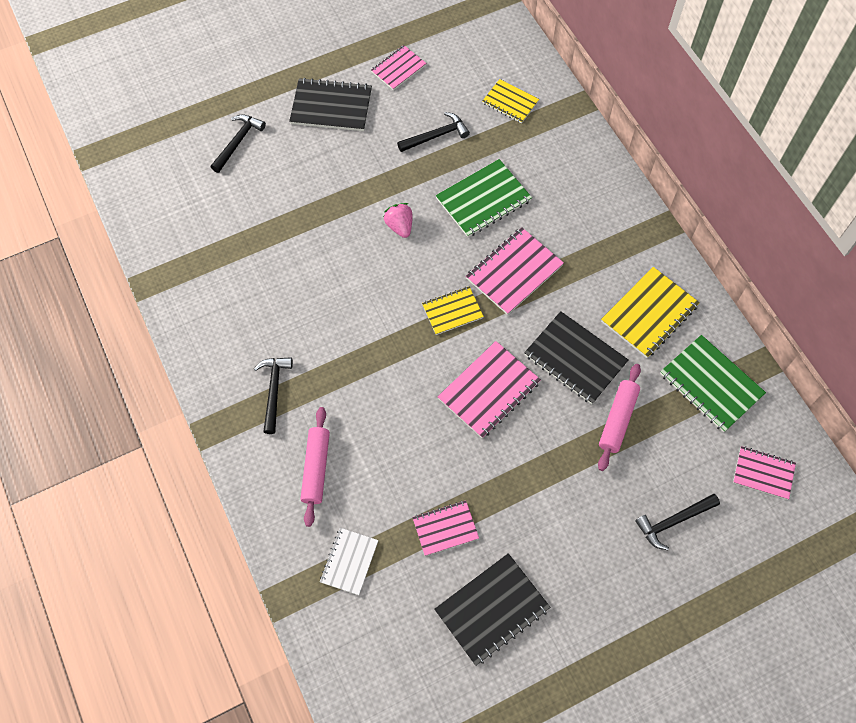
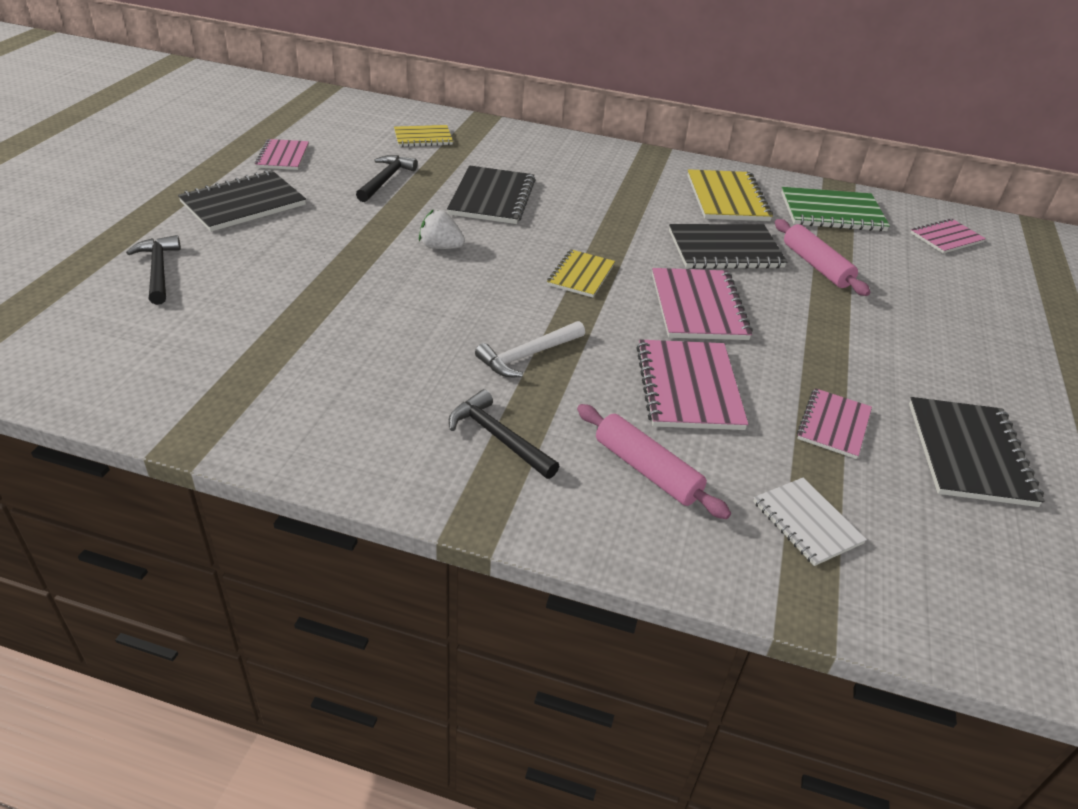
camera: 50 degrees left, 25 degrees down
pink strawberry [383,203,412,238] -> white strawberry [419,209,465,249]
green notebook [436,159,532,237] -> black notebook [447,165,535,224]
pink notebook [466,227,564,315] -> pink notebook moved to [636,339,748,430]
black hammer [635,494,720,550] -> none
none -> white hammer [475,321,585,377]

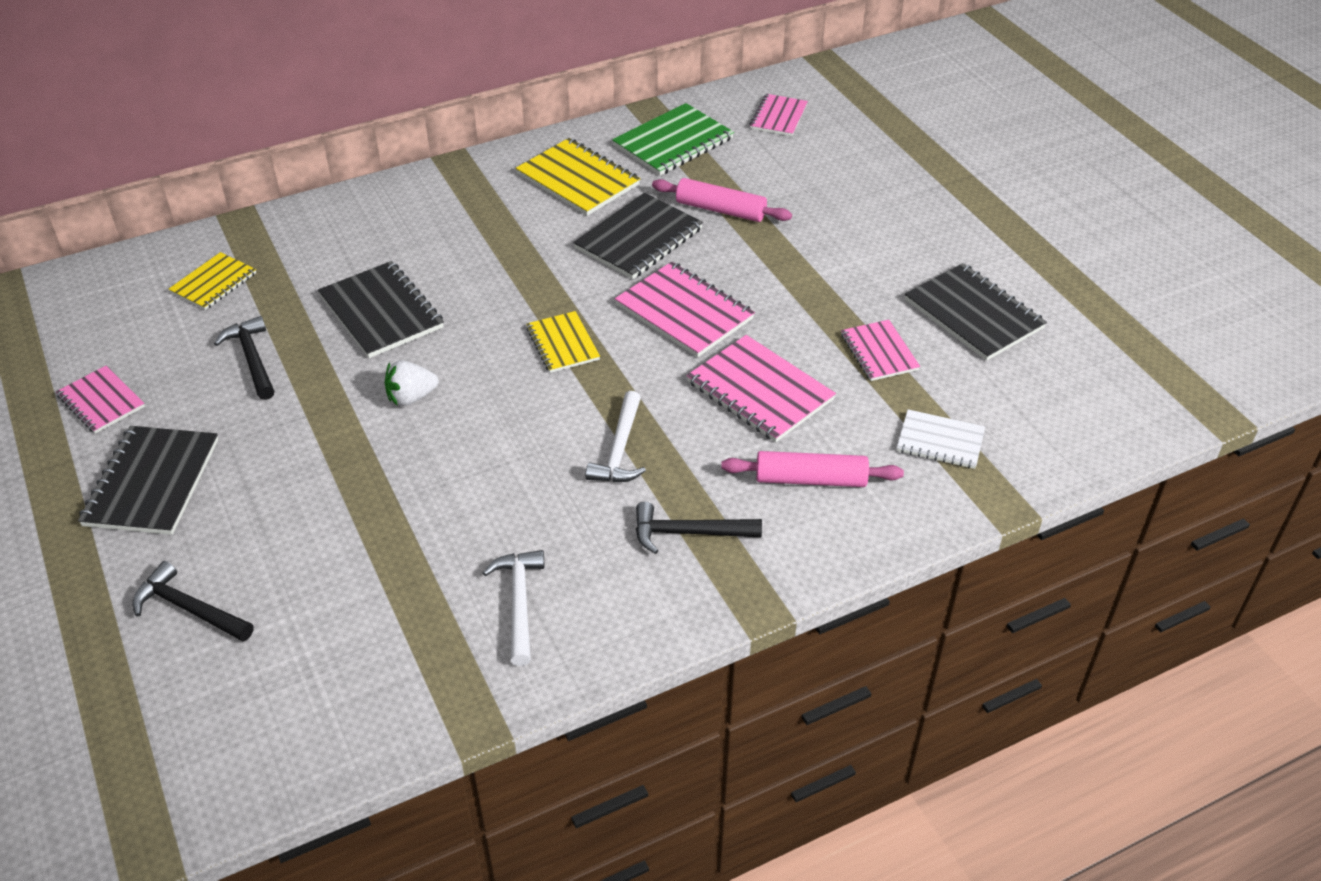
camera: 40 degrees left, 5 degrees up
none -> white hammer [483,550,545,666]

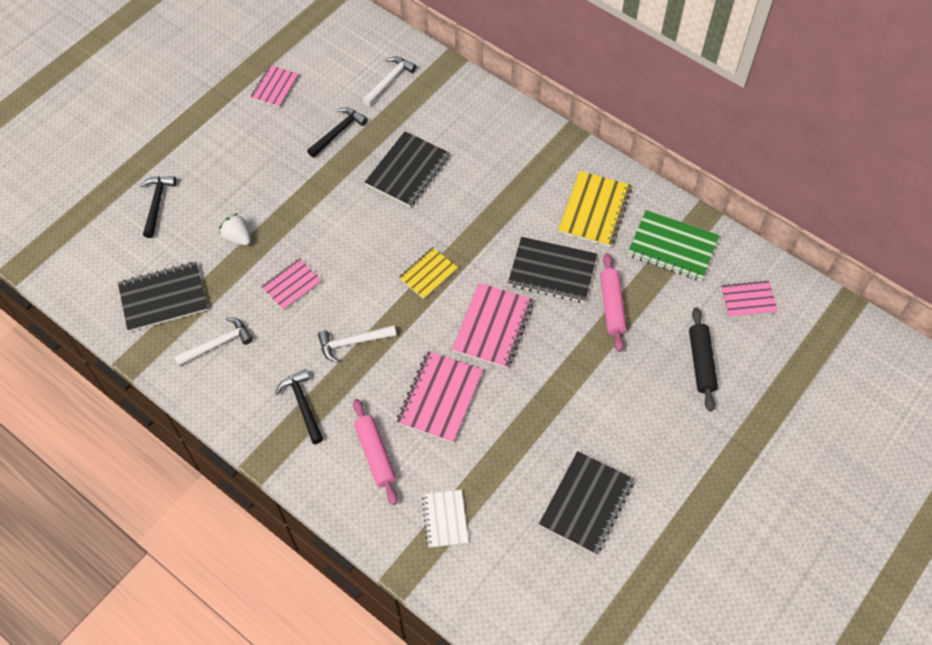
camera: 65 degrees right, 15 degrees up
black notebook [78,426,218,535] -> black notebook moved to [118,262,208,332]
yellow notebook [169,252,256,310] -> white hammer [362,57,417,106]
white strawberry [385,360,439,406] -> white strawberry moved to [219,213,251,246]
pink notebook [841,320,920,381] -> pink notebook moved to [261,258,322,311]
none -> black rolling pin [689,307,718,412]

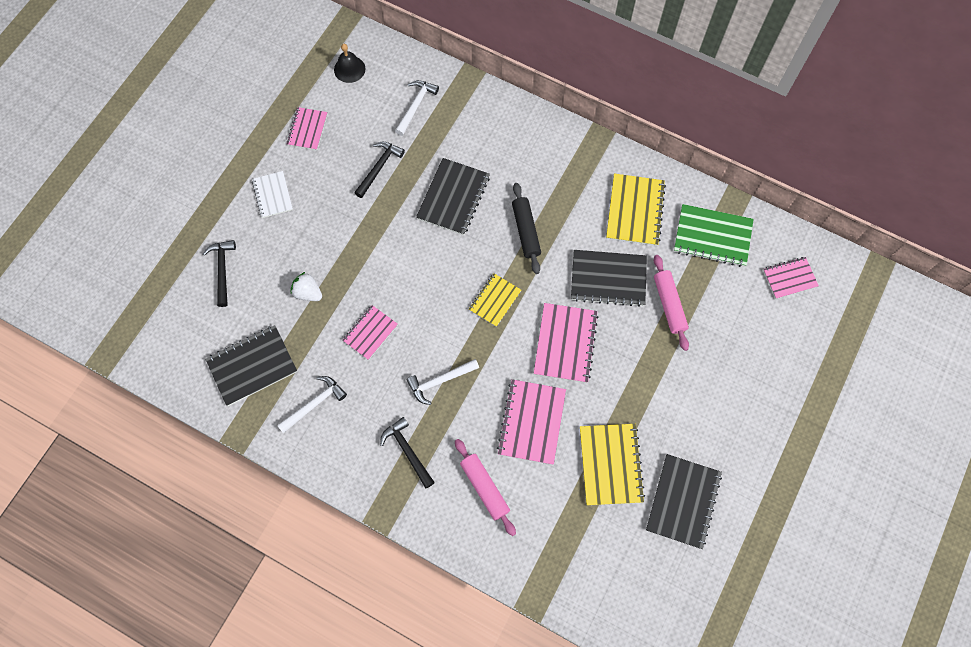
camera: 10 degrees left, 10 degrees up
white notebook [422,490,468,548] -> white notebook moved to [252,171,293,218]
black rolling pin [689,307,718,412] -> black rolling pin moved to [512,183,541,274]
none -> black bell [334,44,366,83]
none -> yellow notebook [580,424,645,505]

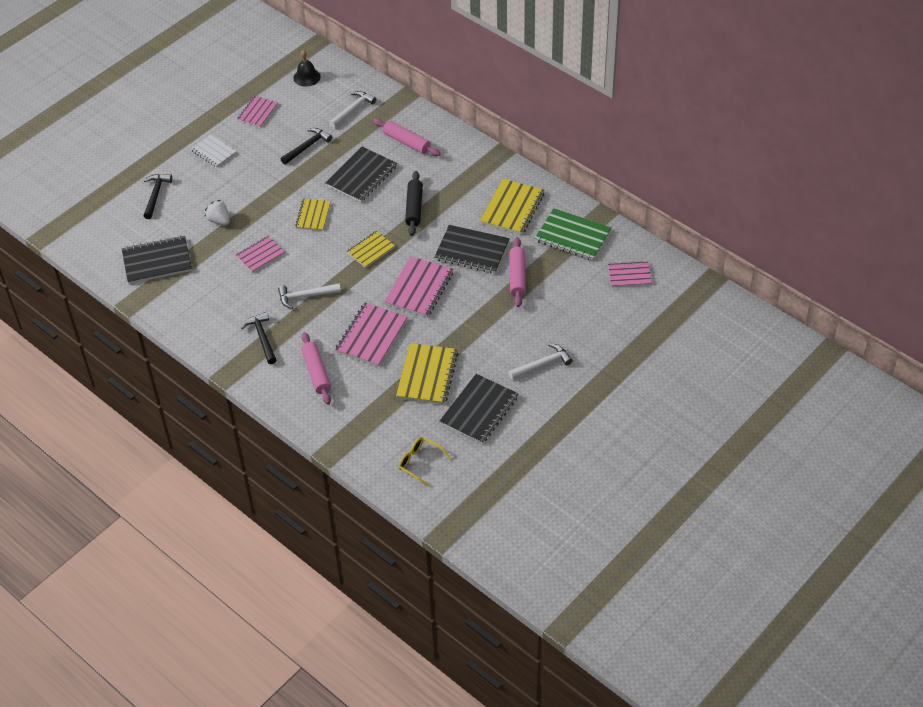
camera: 15 degrees right, 20 degrees down
white notebook [252,171,293,218] -> white notebook turned 45 degrees counterclockwise [191,134,236,167]
white hammer [277,376,347,433] -> white hammer moved to [509,343,573,380]
none -> yellow notebook [295,199,331,231]
none -> pink rolling pin [373,119,441,156]
none -> yellow glasses [399,437,450,487]

